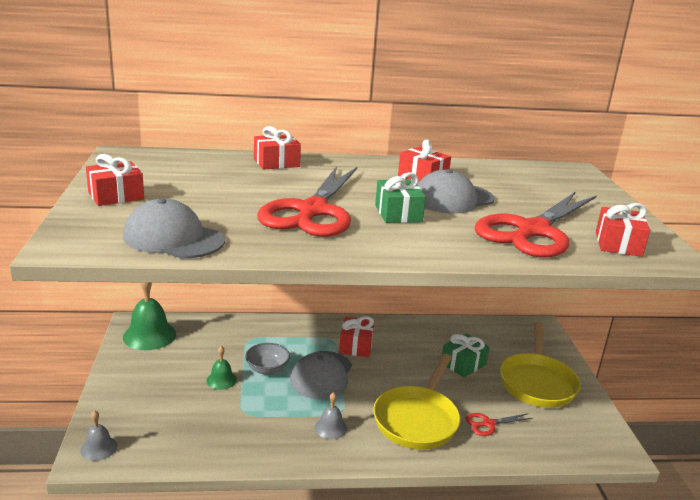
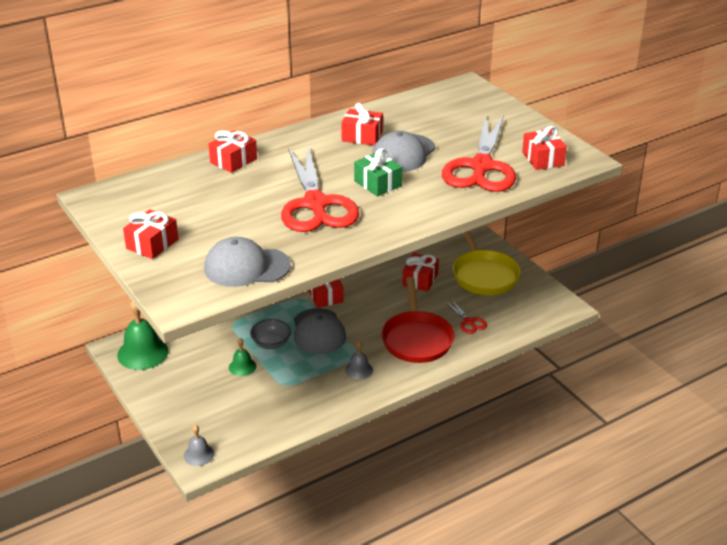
camera: 25 degrees left, 10 degrees up
yellow pan [373,354,460,450] -> red pan [381,277,455,363]
green gift [442,333,490,377] -> red gift [403,253,439,292]
red scissors [466,413,533,436] -> red scissors turned 75 degrees counterclockwise [445,299,487,334]

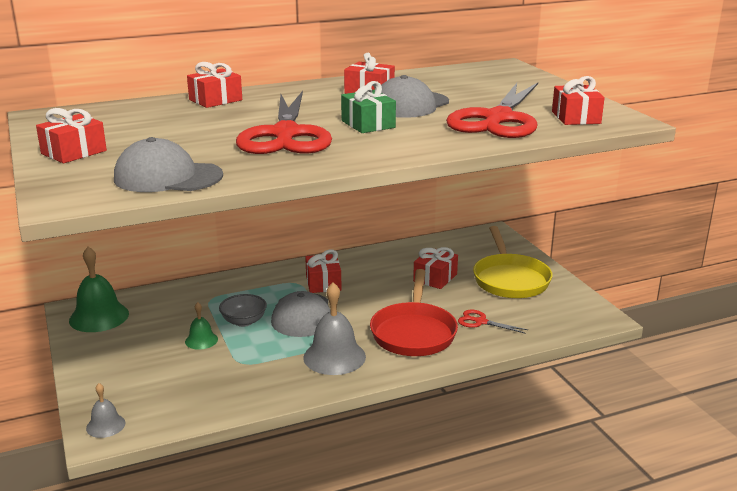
camera: 10 degrees right, 10 degrees down
grey bell [345,341,373,380] -> grey bell [303,282,366,375], size x1.86
red scissors [445,299,487,334] -> red scissors turned 135 degrees clockwise [458,309,528,334]

